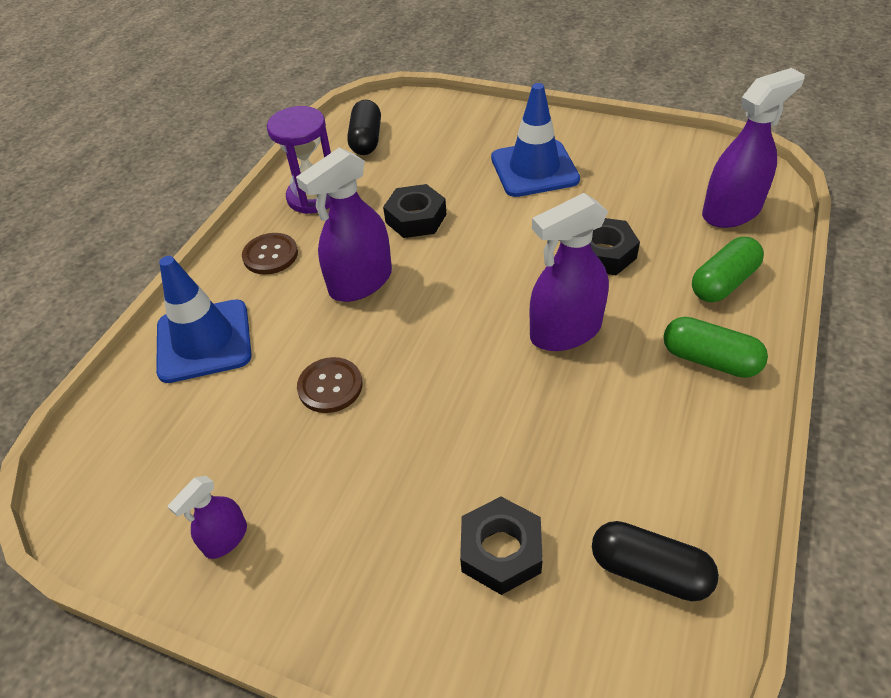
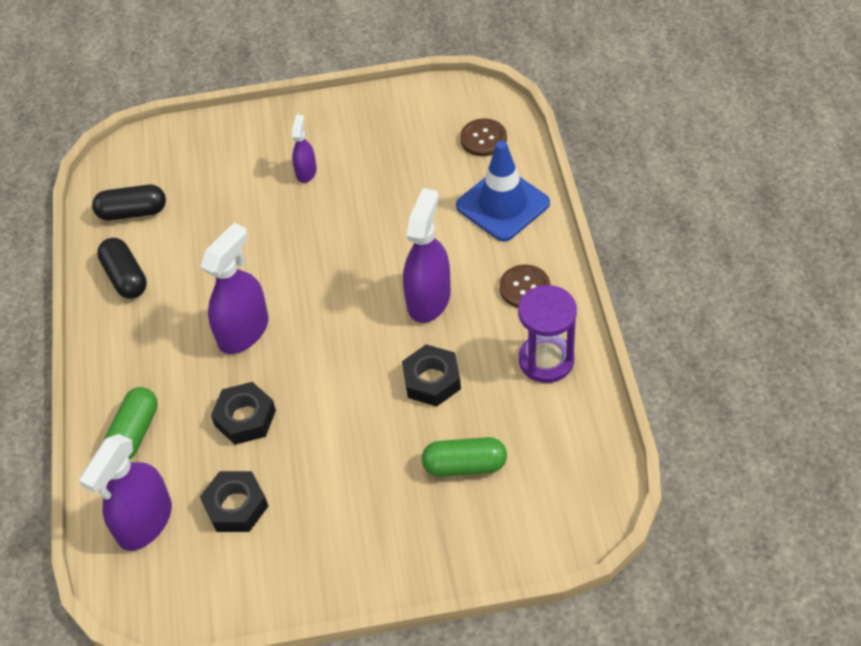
camera: 150 degrees right, 5 degrees up
purple spray bottle [167,476,247,559] -> purple spray bottle moved to [292,115,317,183]
brown button [297,357,362,413] -> brown button moved to [460,119,507,156]
black capsule [347,100,381,155] -> black capsule moved to [97,238,147,299]
black nut [460,497,543,595] -> black nut moved to [200,471,268,532]
blue traffic cone [491,83,580,197] -> none
green capsule [663,317,768,378] -> green capsule moved to [422,437,507,477]

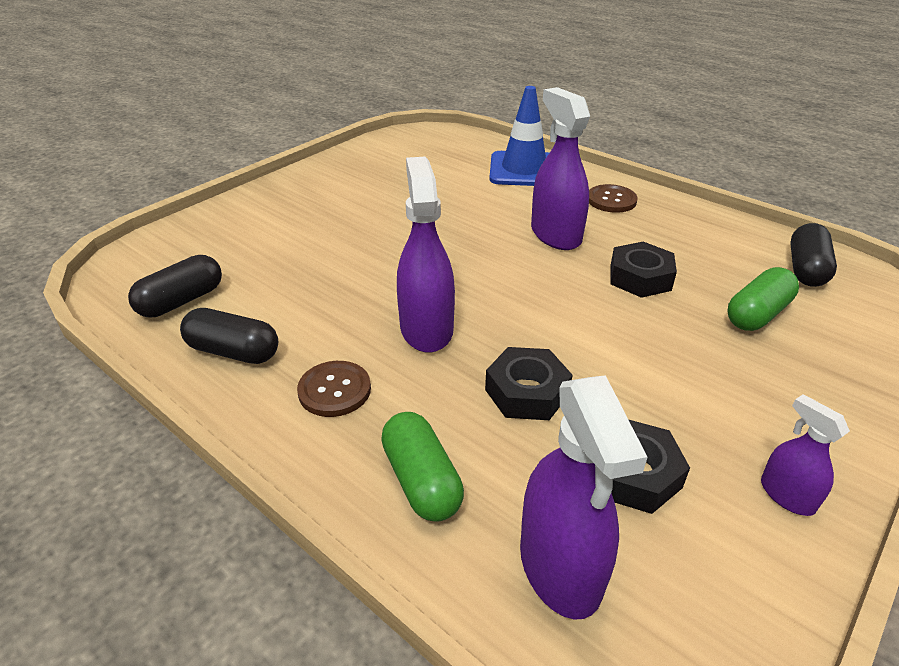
camera: 45 degrees left, 15 degrees down
purple spray bottle [292,115,317,183] -> purple spray bottle moved to [761,394,850,516]
brown button [460,119,507,156] -> brown button moved to [297,361,371,417]
purple hourglass [518,285,577,383] -> none
none -> black capsule [790,223,837,287]

